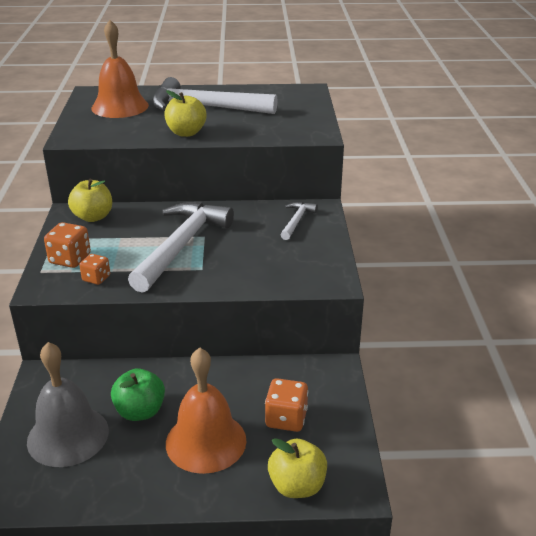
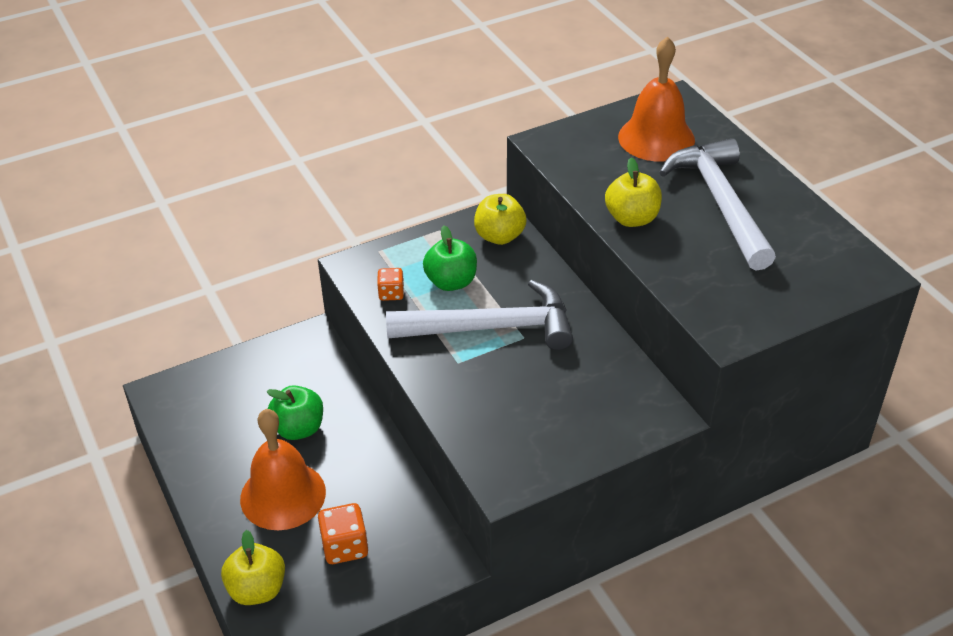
camera: 65 degrees right, 10 degrees up
grey bell [27,342,109,467] -> none
orange dice [44,222,91,268] -> none
white hammer [281,202,318,240] -> none
none -> green apple [423,225,477,291]

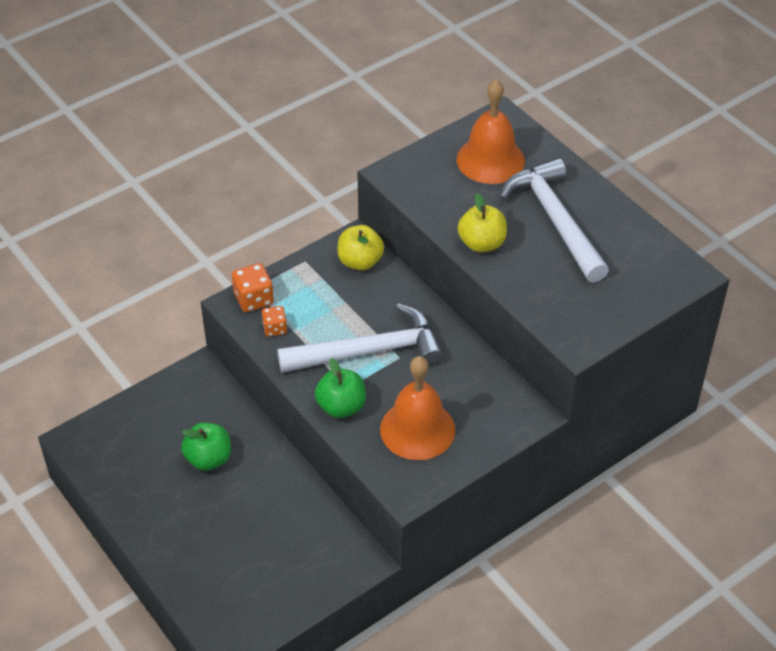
camera: 10 degrees left, 5 degrees up
yellow apple [221,530,285,605] -> none
orange bell [240,409,326,530] -> orange bell moved to [380,356,455,460]
orange dice [318,503,368,564] -> orange dice moved to [232,263,274,312]
green apple [423,225,477,291] -> green apple moved to [315,358,366,418]

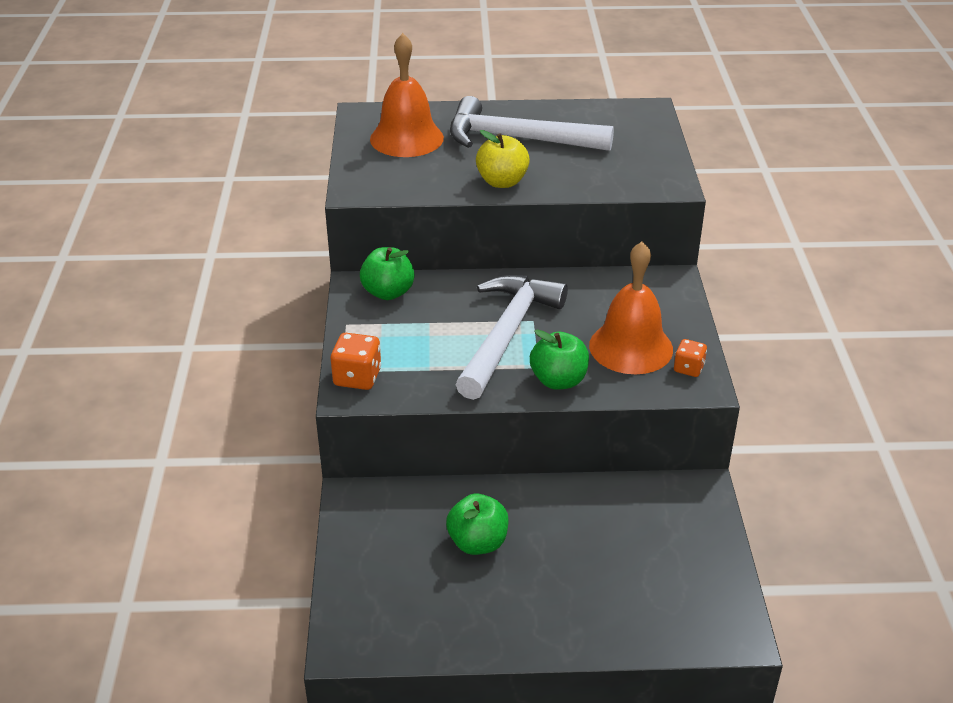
camera: 55 degrees left, 10 degrees down
orange dice [262,306,287,337] -> orange dice moved to [674,339,707,377]
yellow apple [337,225,384,271] -> green apple [360,247,415,300]

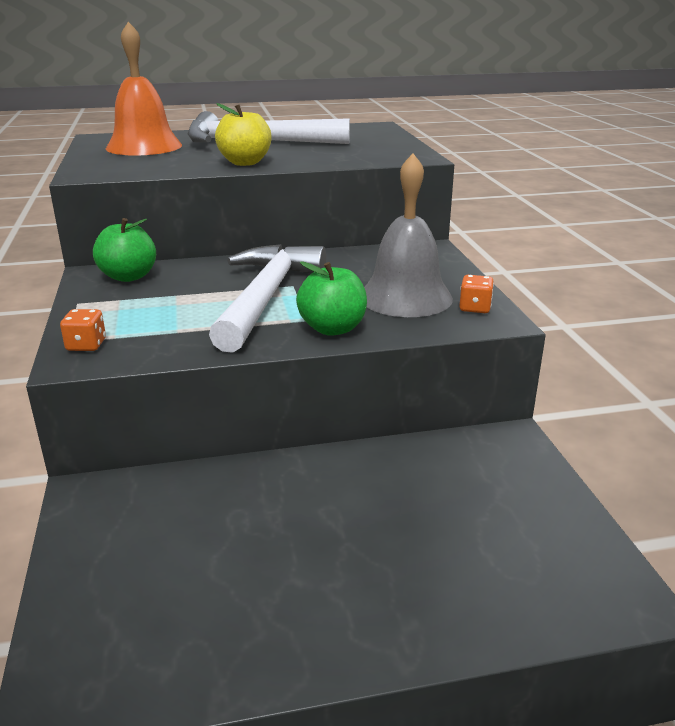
camera: 10 degrees left, 10 degrees down
orange dice [331,333,381,390] -> orange dice [60,309,106,351], size x0.65
green apple [446,494,509,555] -> none
orange bell [589,242,673,374] -> grey bell [364,153,453,317]

